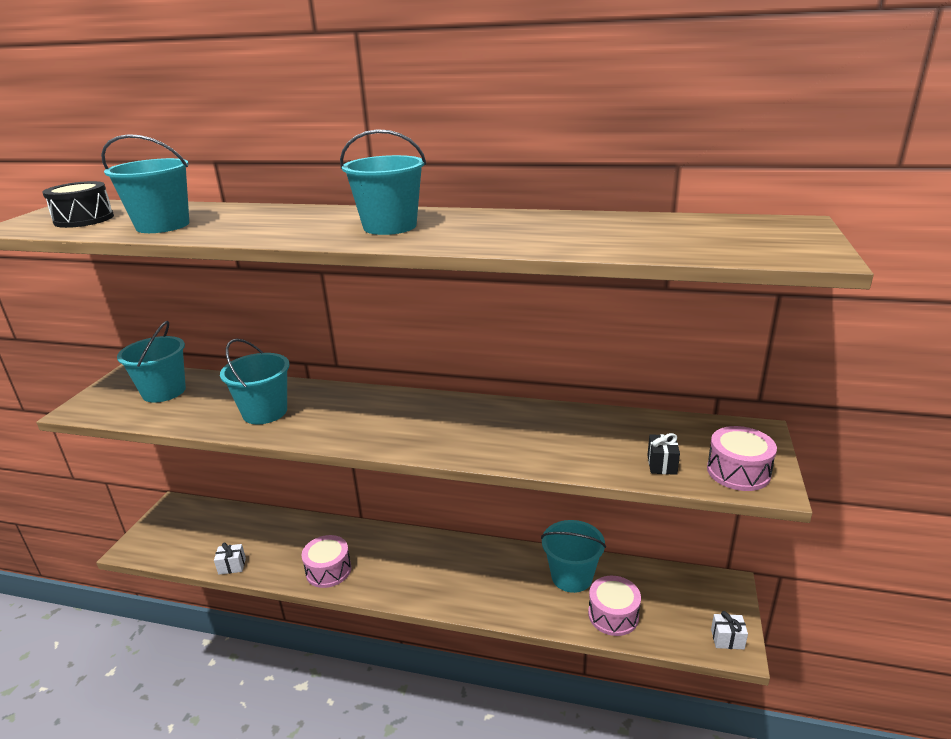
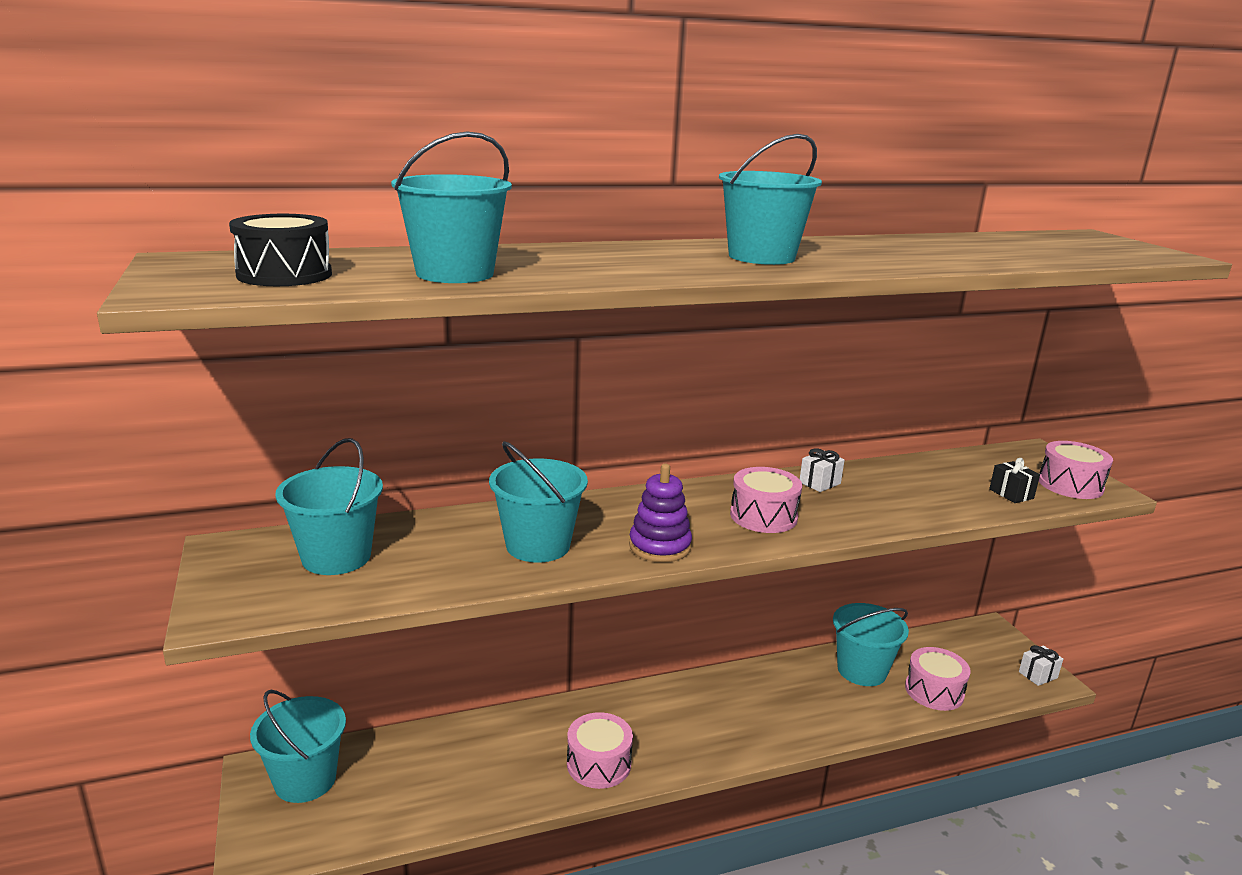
camera: 35 degrees left, 5 degrees down
white gift [214,542,246,575] -> white gift moved to [800,448,845,492]
none -> turquoise bucket [250,690,346,803]
none -> purple stacking toy [629,464,692,562]
none -> pink drum [730,467,802,533]

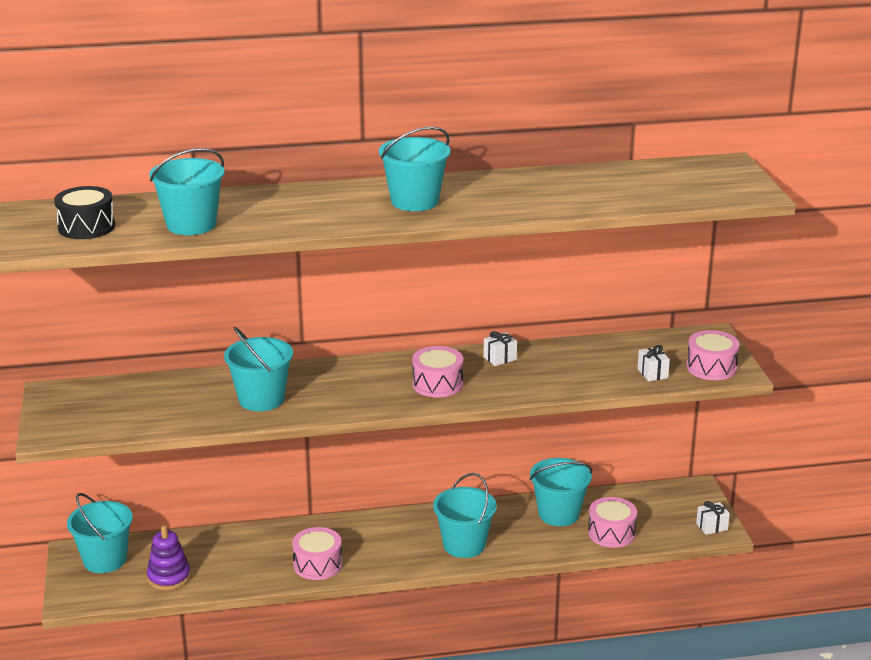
camera: 10 degrees right, 5 degrees up
turquoise bucket [275,438,383,575] -> turquoise bucket moved to [433,473,497,558]
purple stacking toy [629,464,692,562] -> purple stacking toy moved to [147,525,191,590]
black gift [989,458,1040,503] -> white gift [637,345,670,382]

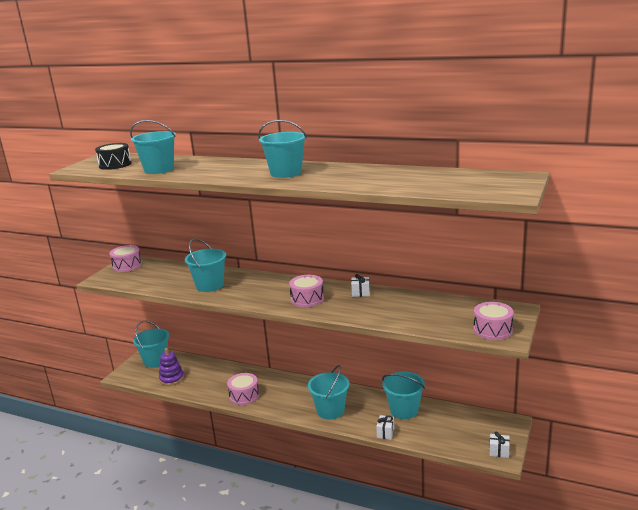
camera: 35 degrees right, 5 degrees down
pink drum [588,497,637,548] -> pink drum moved to [110,245,142,272]
white gift [637,345,670,382] -> white gift moved to [376,415,394,440]

